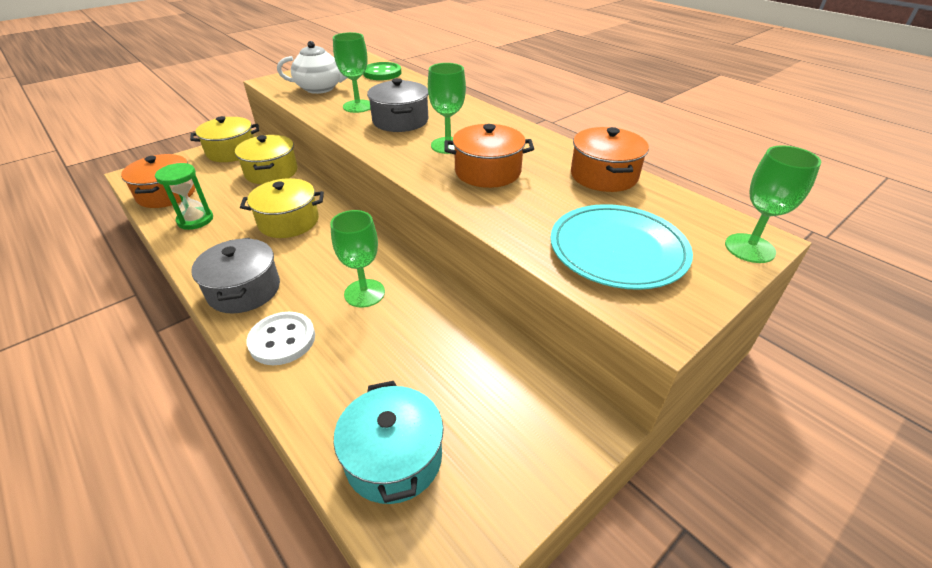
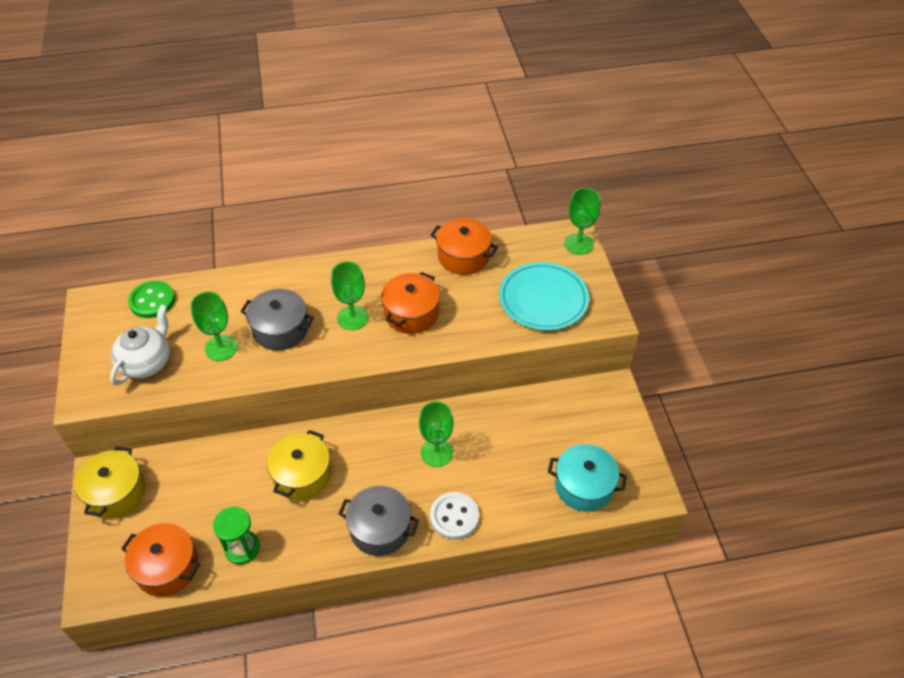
camera: 60 degrees left, 10 degrees up
yellow pot [235,135,298,184] -> none

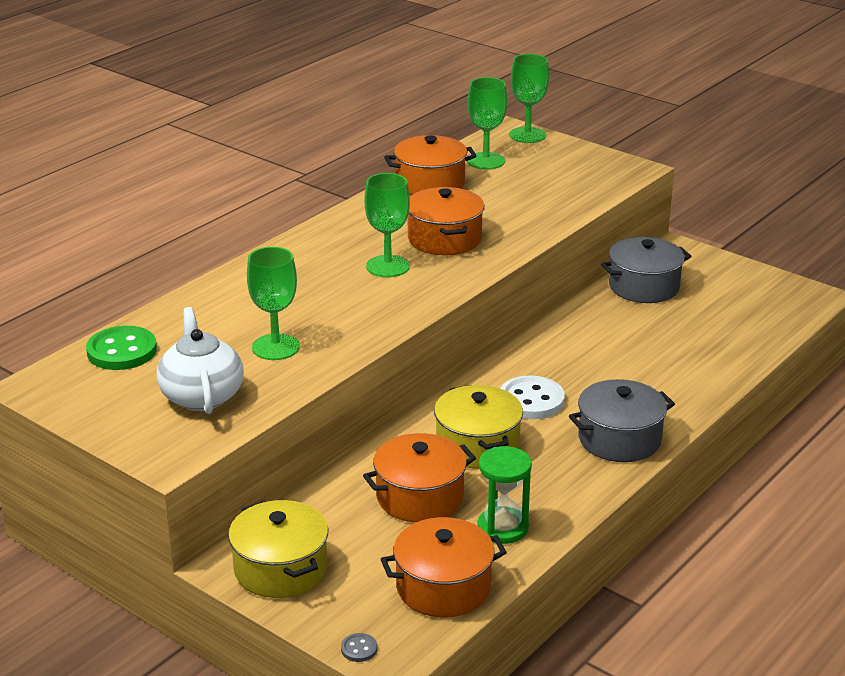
camera: 40 degrees left, 20 degrees down
grey pot [240,289,314,351] -> grey pot moved to [601,237,691,303]
green goblet [419,401,453,467] -> green goblet moved to [467,77,507,170]
white button [430,492,479,540] -> white button moved to [500,375,565,419]
turquoise plate [499,262,589,331] -> none
turquoise pot [548,444,627,512] -> none
none -> grey button [341,633,377,662]
none -> orange pot [363,433,476,523]

